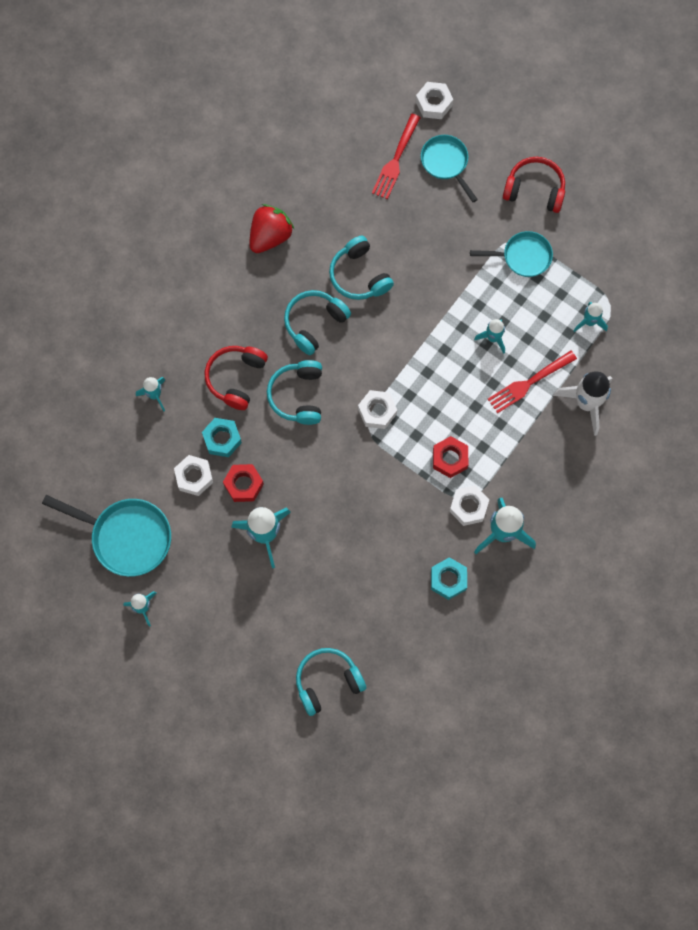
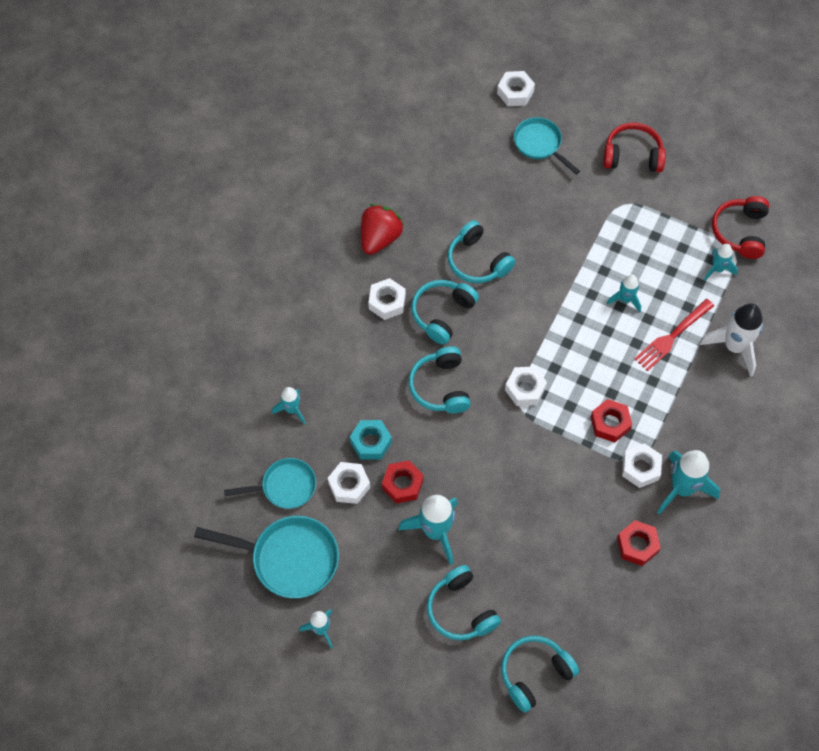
camera: 10 degrees left, 10 degrees down
red headphones [205,346,268,410] -> red headphones moved to [712,196,769,259]
red fork [372,114,421,199] -> none
turquoise nut [431,557,467,600] -> red nut [617,520,661,566]
turquoise pan [470,231,553,277] -> turquoise pan moved to [224,458,316,509]
none -> white nut [368,278,406,320]
none -> turquoise headphones [427,565,501,640]

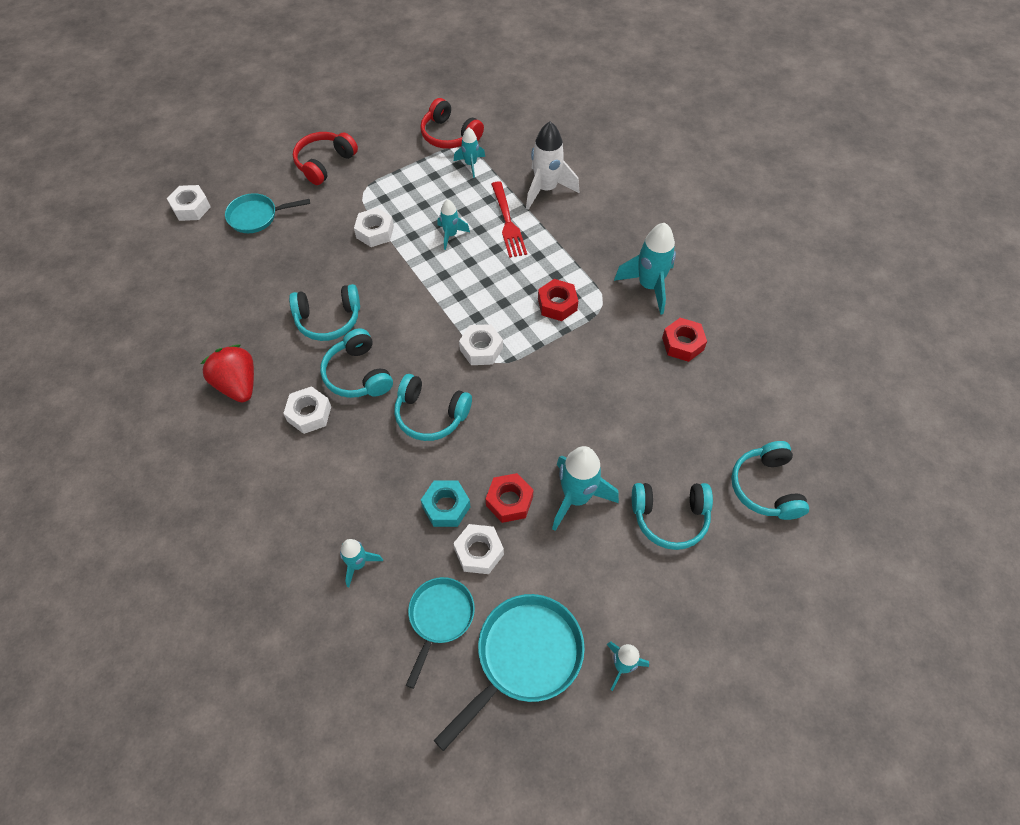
camera: 60 degrees left, 5 degrees down
white nut [622,443,662,488] -> white nut moved to [354,208,394,247]

